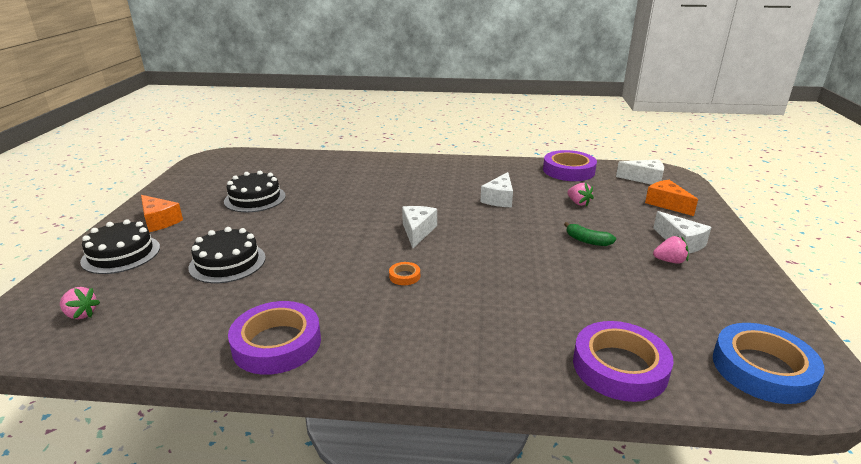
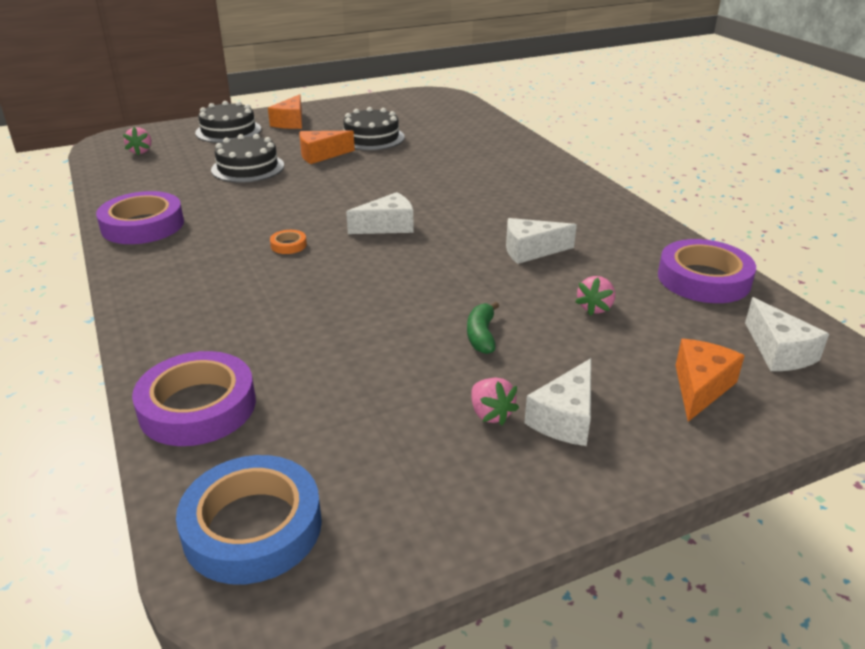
camera: 60 degrees right, 5 degrees up
none -> orange cheese [299,130,355,164]

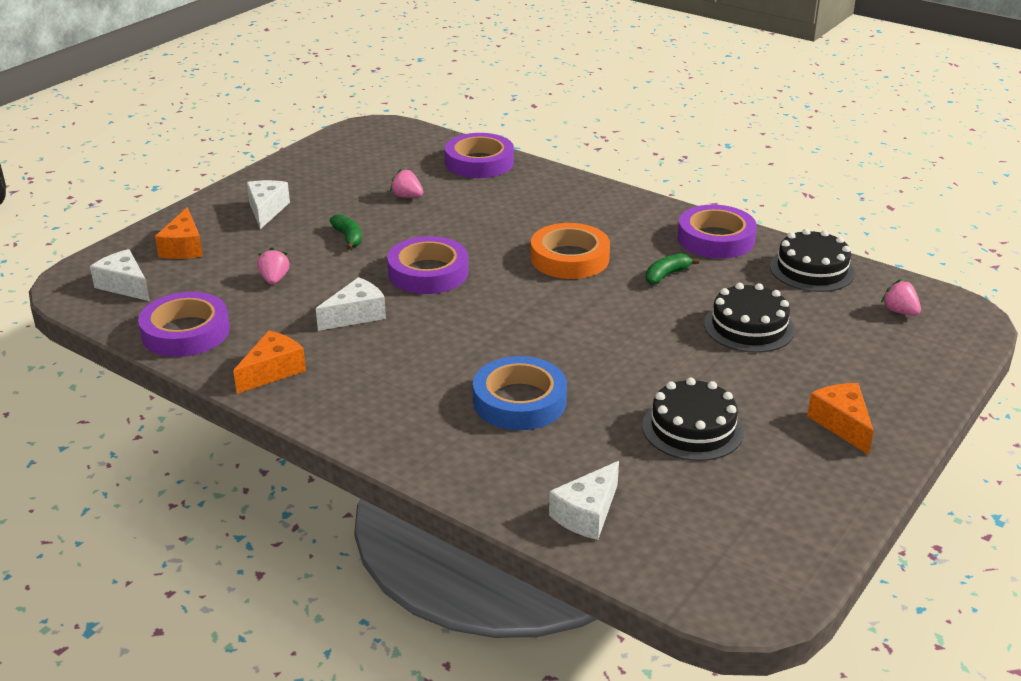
camera: 150 degrees right, 0 degrees up
blue tape [176,455,322,584] -> blue tape moved to [473,356,567,430]
black cake [195,101,261,143] -> black cake moved to [770,229,855,292]
orange tape [270,230,307,254] -> orange tape [531,223,610,279], size x2.34
orange cheese [299,130,355,164] -> orange cheese moved to [233,331,306,394]
white cheese [346,192,414,234] -> white cheese moved to [549,461,619,540]
pink strawberry [471,378,519,425] -> pink strawberry moved to [390,168,423,198]
none -> purple tape [387,236,469,294]
none -> green banana [646,253,699,285]

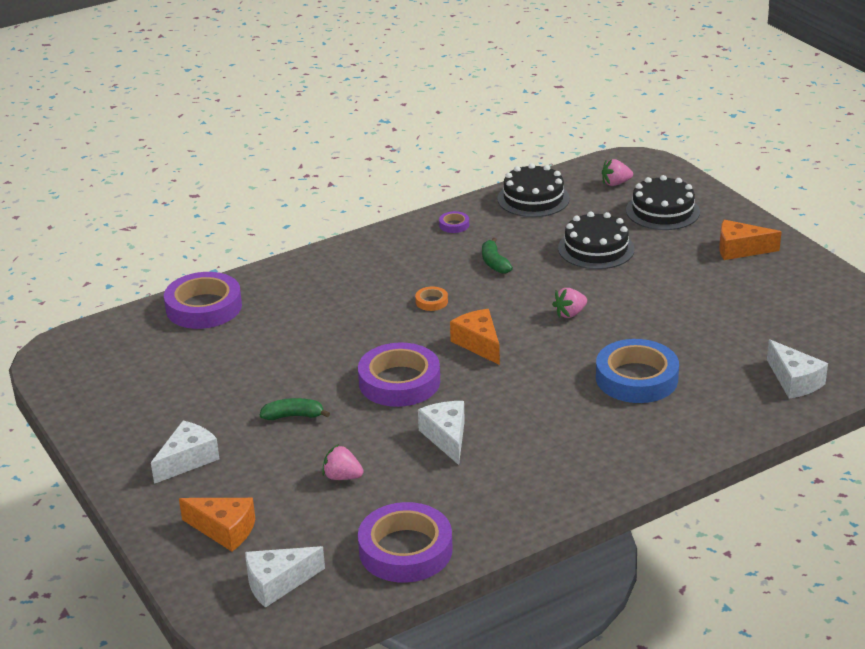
camera: 65 degrees left, 0 degrees up
orange cheese [233,331,306,394] -> orange cheese moved to [450,309,500,365]
white cheese [247,180,290,229] -> white cheese turned 105 degrees clockwise [151,421,219,484]
pink strawberry [390,168,423,198] -> pink strawberry moved to [552,288,587,318]
orange tape [531,223,610,279] -> orange tape [415,287,448,311], size x0.43
black cake [642,377,744,461] -> black cake moved to [626,175,700,230]
purple tape [678,205,757,259] -> purple tape [439,211,469,233], size x0.43

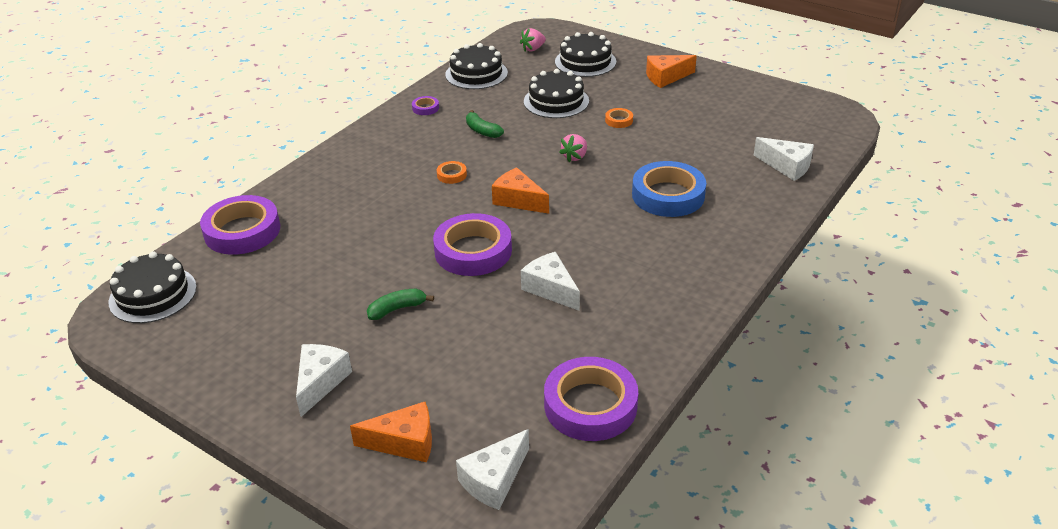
camera: 25 degrees left, 5 degrees up
pink strawberry [322,444,364,480] -> none
none -> black cake [108,252,197,323]
none -> orange tape [605,108,633,128]

